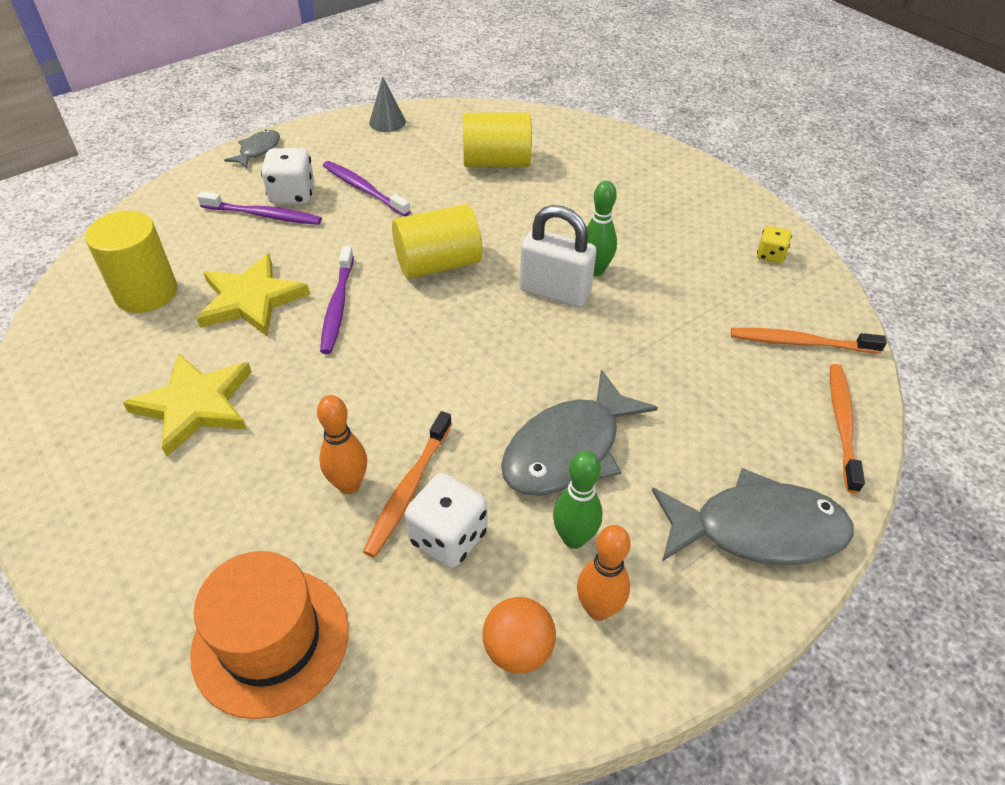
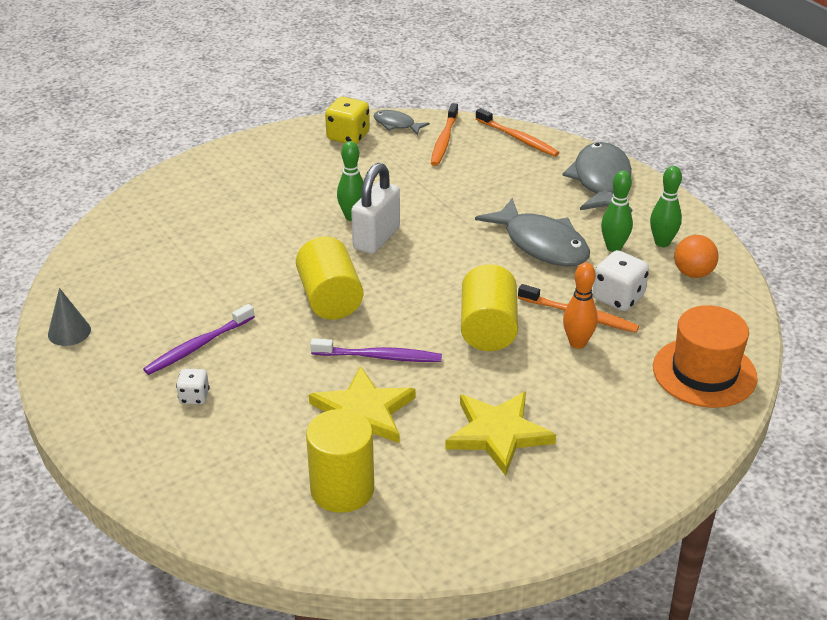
camera: 85 degrees left, 10 degrees down
purple toothbrush [197,191,322,225] -> none
grey fish [224,130,280,168] -> grey fish moved to [373,110,430,135]
white dice [261,148,314,204] -> white dice [176,369,210,404], size x0.59
yellow cylinder [463,112,532,167] -> yellow cylinder moved to [461,264,518,351]
orange bowling pin [577,525,631,620] -> green bowling pin [650,166,682,247]
yellow dice [757,226,792,263] -> yellow dice [325,97,370,144], size x1.70
orange toothbrush [830,364,865,493] -> orange toothbrush turned 150 degrees counterclockwise [476,108,559,157]

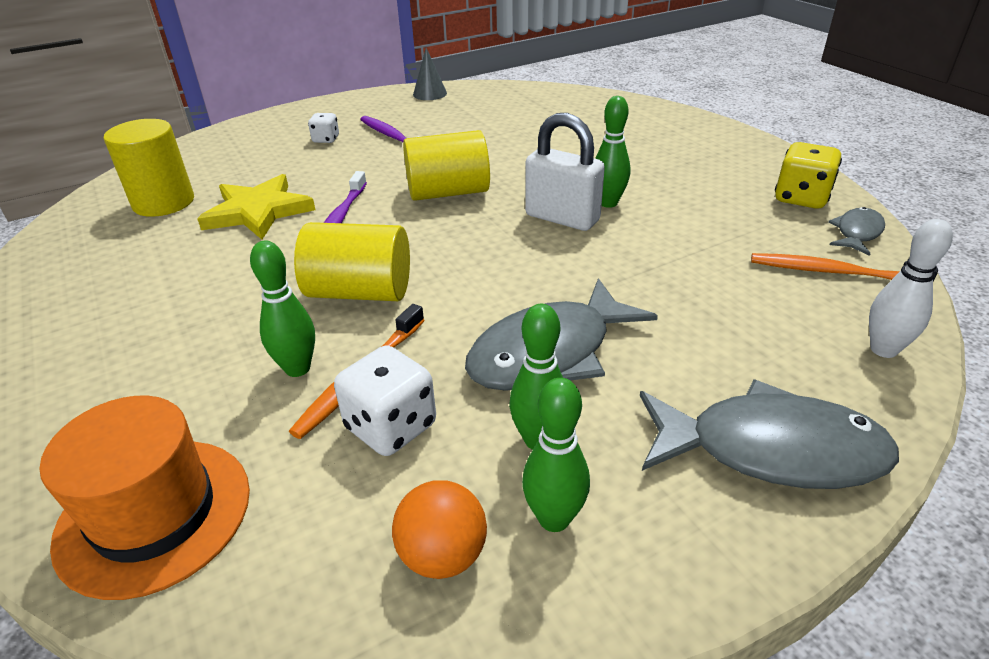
camera: 95 degrees right, 0 degrees up
yellow star [445,391,556,476] -> none
orange toothbrush [476,108,559,157] -> white bowling pin [869,219,953,358]
orange bowling pin [563,263,598,349] -> green bowling pin [250,241,315,377]

